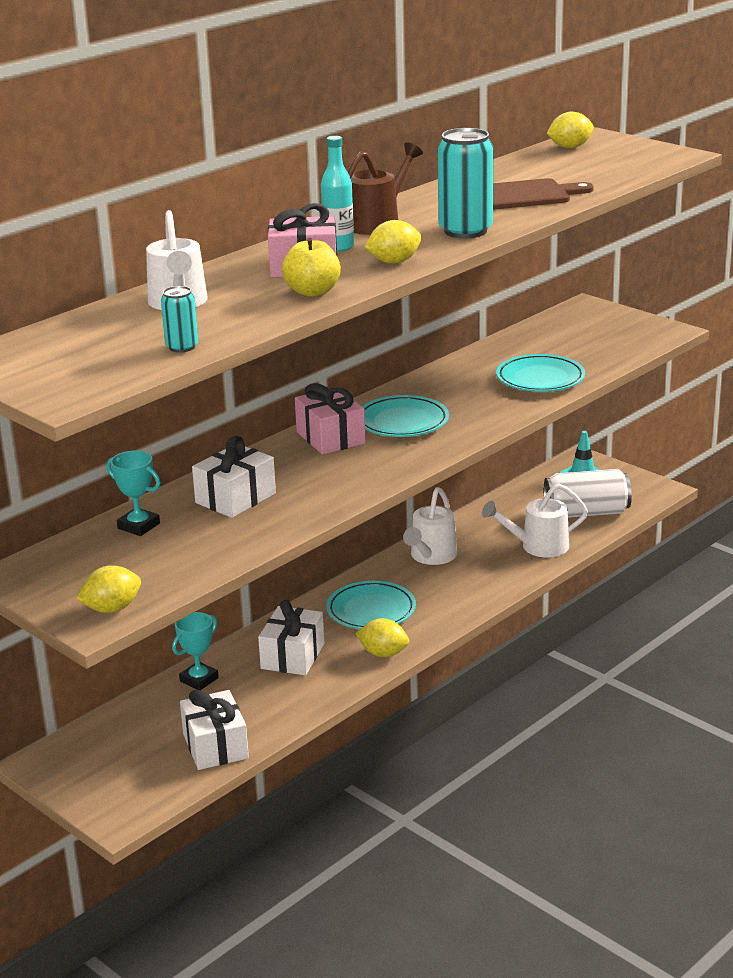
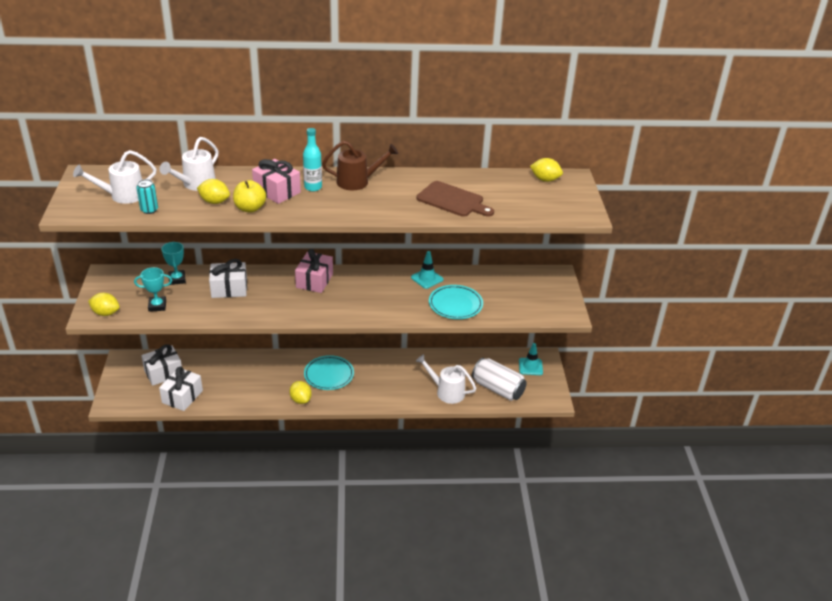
camera: 40 degrees right, 10 degrees up
turquoise trophy [172,612,219,690] -> turquoise trophy moved to [134,267,172,312]
white gift [258,600,324,675] -> white gift moved to [141,344,182,386]
turquoise plate [362,395,449,437] -> none
yellow lemon [365,220,422,264] -> yellow lemon moved to [197,179,230,204]
white watering can [403,487,457,565] -> white watering can moved to [73,150,156,204]
turquoise can [438,128,493,238] -> none
none -> turquoise traffic cone [411,251,443,289]

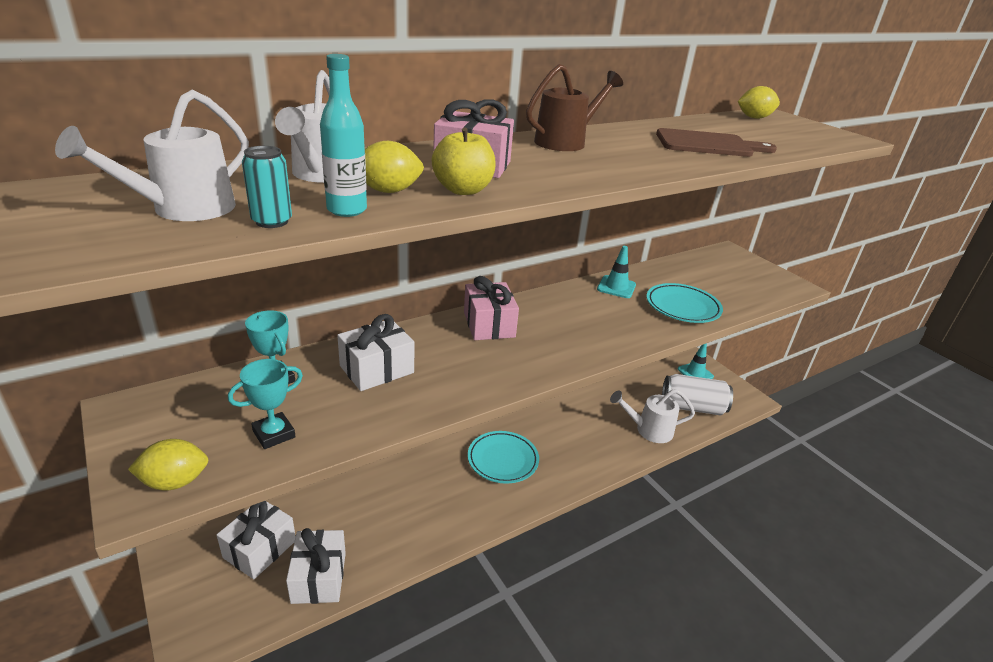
camera: 30 degrees left, 5 degrees down
yellow lemon [290,381,312,404] -> none
turquoise bottle [303,128,322,192] -> turquoise bottle moved to [320,54,367,217]

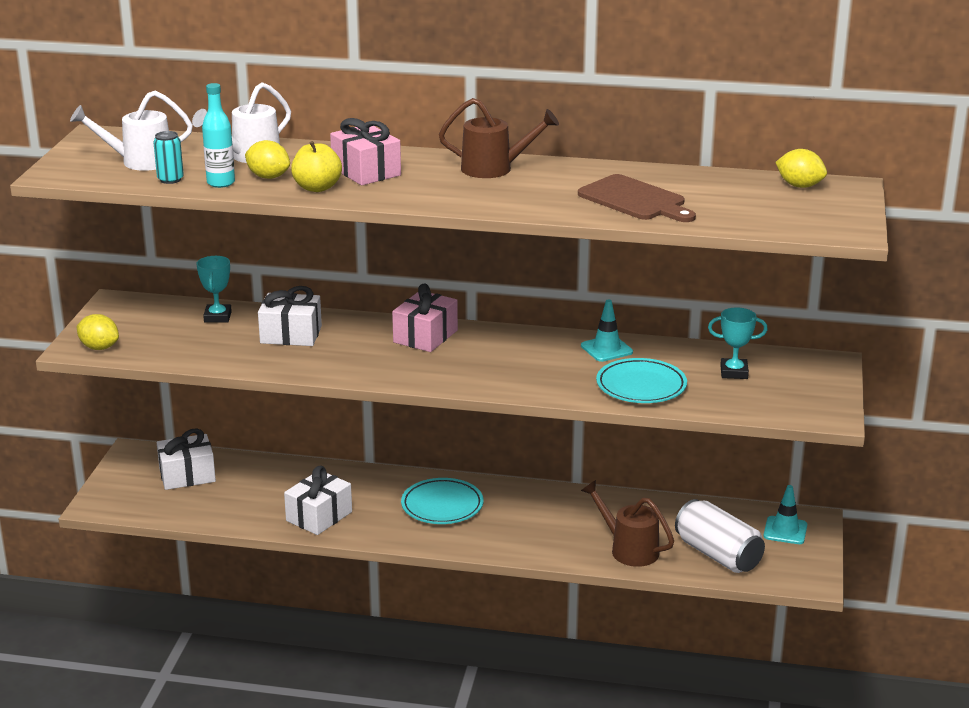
camera: 45 degrees right, 5 degrees down
turquoise trophy [228,359,303,449] -> turquoise trophy moved to [708,307,768,379]
white gift [286,528,346,604] -> white gift moved to [284,466,352,535]
white watering can [610,389,695,443] -> brown watering can [581,480,674,567]

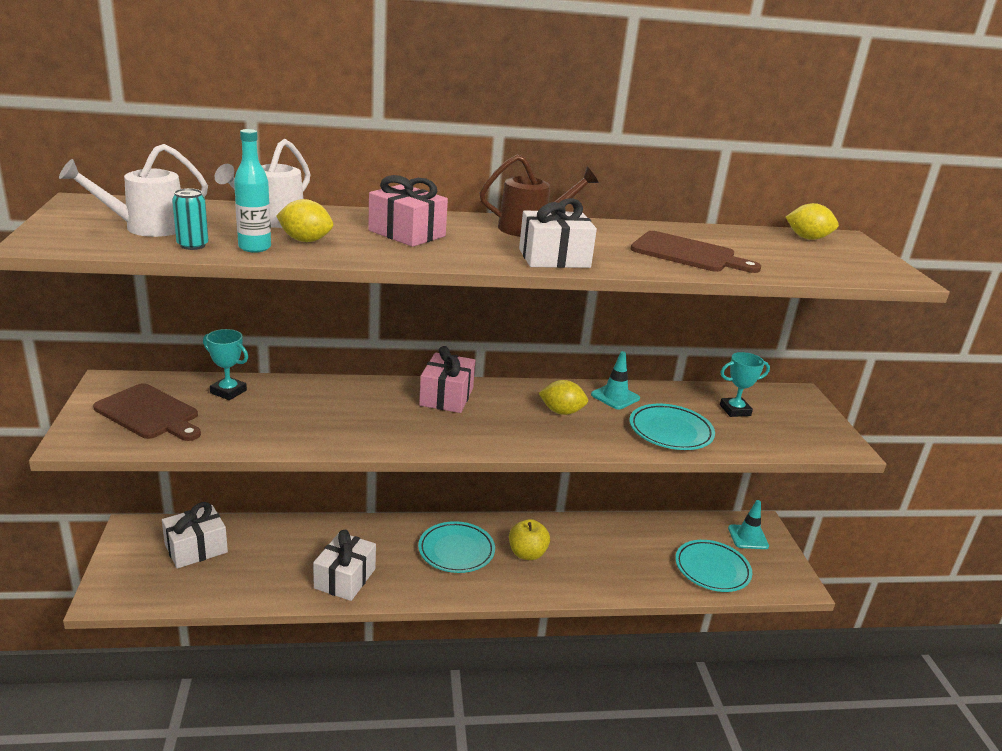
camera: 20 degrees left, 0 degrees up
yellow lemon [76,314,119,350] -> yellow lemon moved to [539,380,588,415]
turquoise trophy [197,256,232,323] -> turquoise trophy turned 45 degrees counterclockwise [203,329,248,400]
white gift [258,286,322,346] -> white gift moved to [519,198,597,268]
yellow apple [291,141,342,192] -> yellow apple moved to [509,519,550,560]
brown watering can [581,480,674,567] -> none
white can [675,499,765,573] -> turquoise plate [675,540,752,592]
none -> brown cutting board [93,383,201,441]

